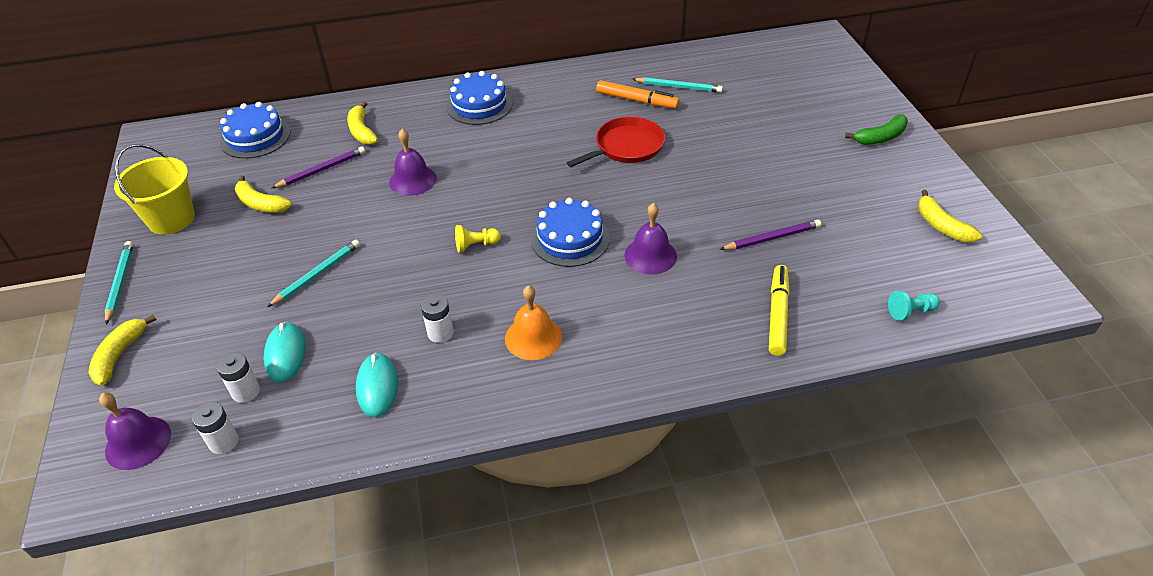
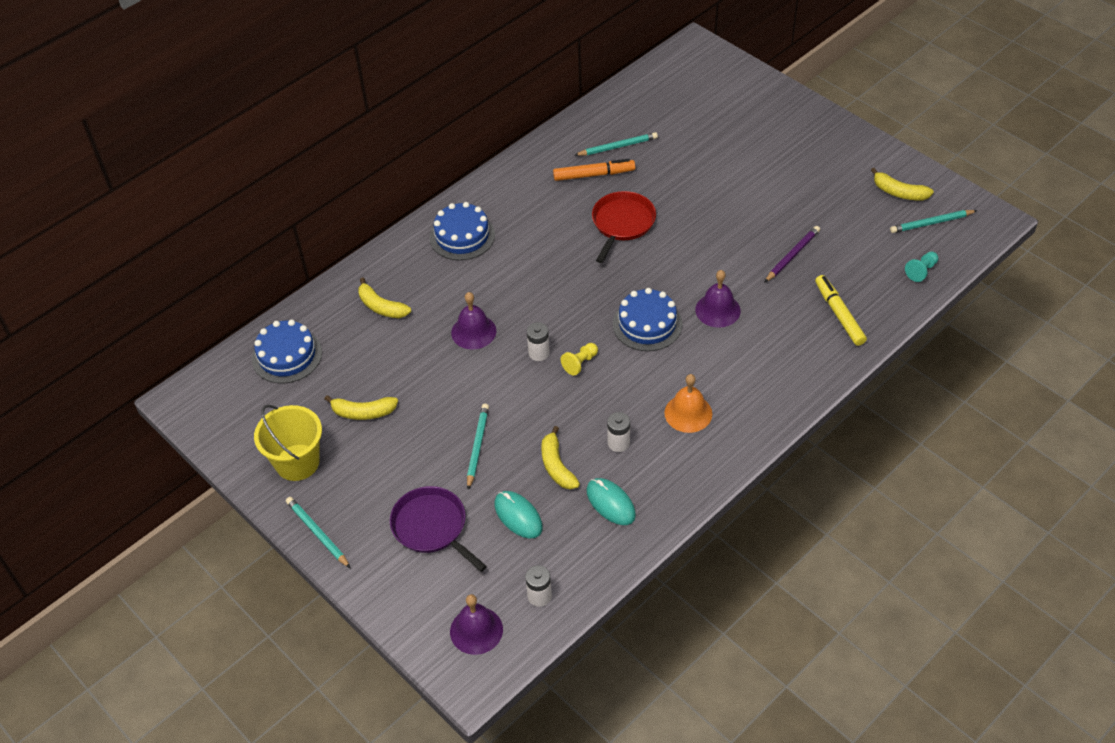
camera: 30 degrees left, 5 degrees up
yellow banana [88,315,156,386] -> yellow banana moved to [541,426,580,489]
white battery [216,352,260,403] -> white battery moved to [527,322,550,361]
purple pencil [272,146,365,188] -> none
green banana [845,114,908,145] -> none
none -> purple pan [390,486,487,572]
none -> turquoise pencil [890,210,977,233]

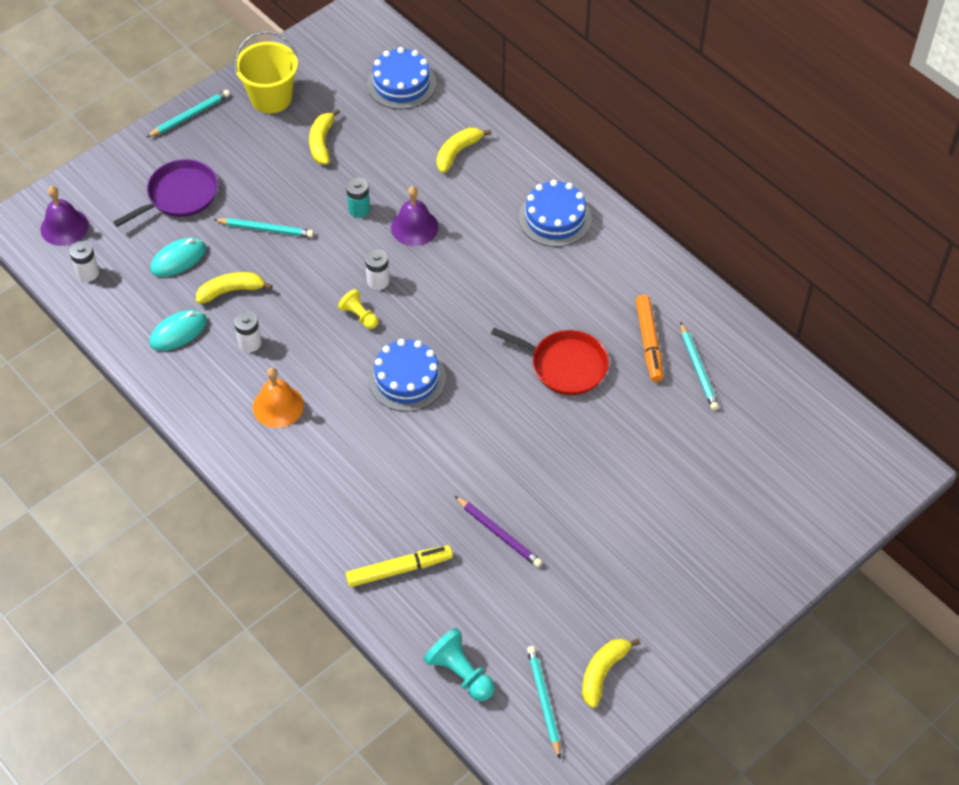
camera: 90 degrees right, 5 degrees up
purple bell [695,270,741,328] -> none
turquoise pawn [905,251,939,282] -> turquoise pawn [423,628,495,701], size x1.54
none -> turquoise battery [346,177,370,218]

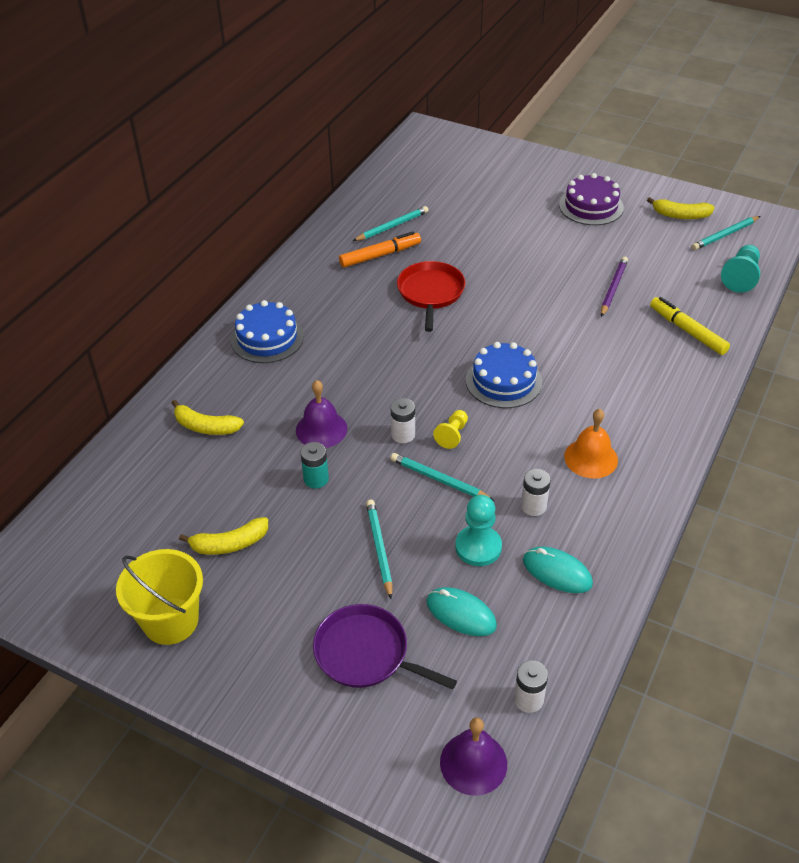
camera: 110 degrees left, 10 degrees down
turquoise pencil [146,90,230,138] -> turquoise pencil moved to [390,453,494,501]
yellow banana [196,272,273,304] -> turquoise pawn [455,495,502,566]
blue cake [367,47,436,110] -> none
none -> purple cake [559,173,624,225]

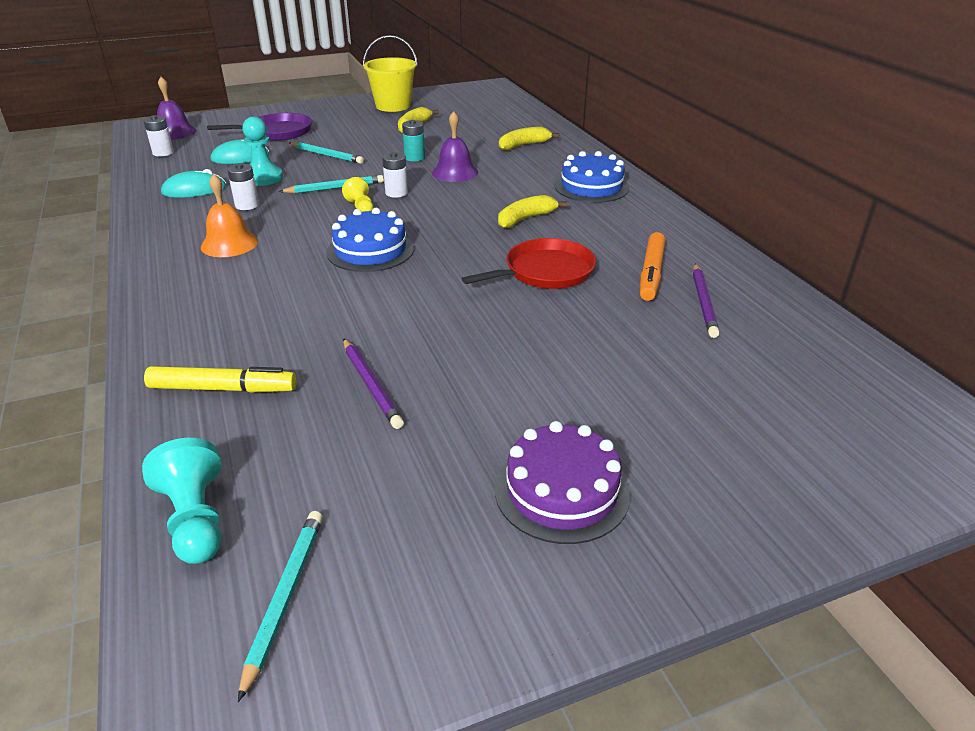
camera: 130 degrees right, 10 degrees down
turquoise pencil [353,206,429,241] -> purple pencil [693,264,719,338]
red pan [397,261,465,332] -> red pan turned 75 degrees counterclockwise [462,238,596,289]
yellow banana [647,197,715,219] -> yellow banana moved to [498,195,567,228]

